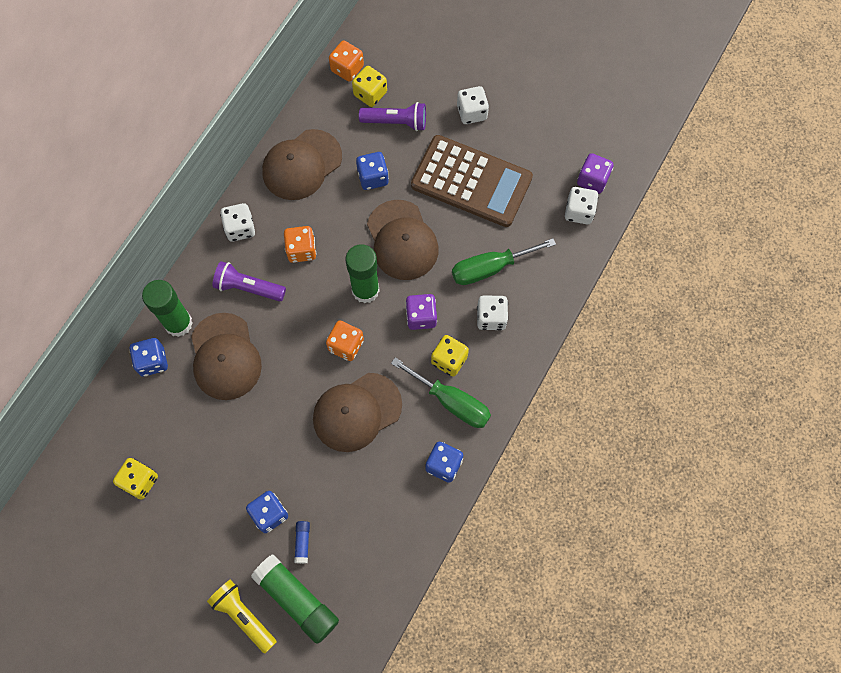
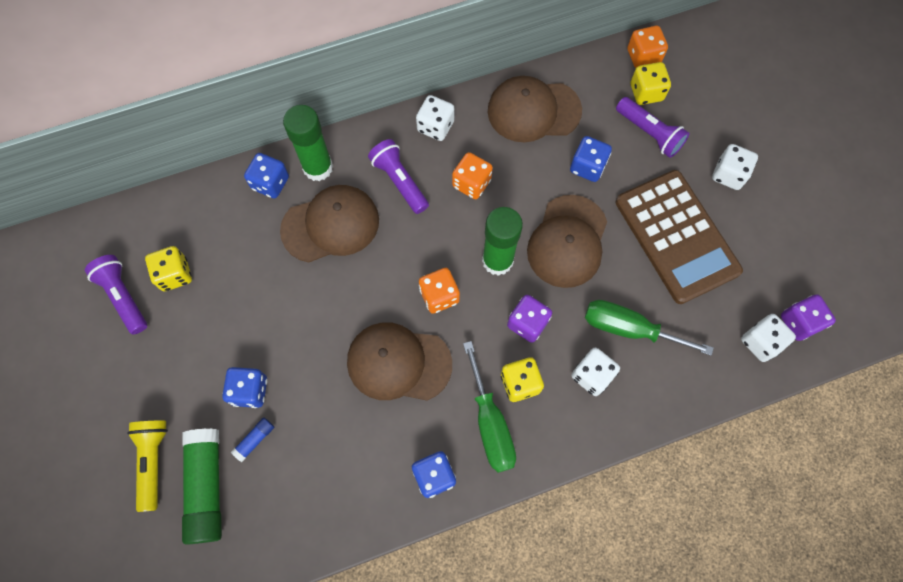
camera: 40 degrees right, 0 degrees up
brown cap [191,313,262,400] -> brown cap turned 135 degrees counterclockwise [280,185,379,262]
none -> purple flashlight [85,255,147,334]

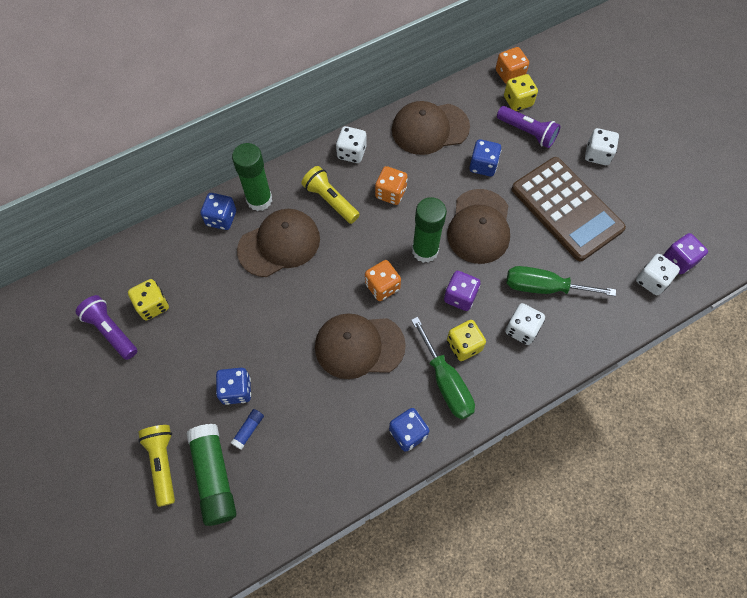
camera: 10 degrees left, 5 degrees down
purple flashlight [368,139,429,214] -> yellow flashlight [301,166,360,224]

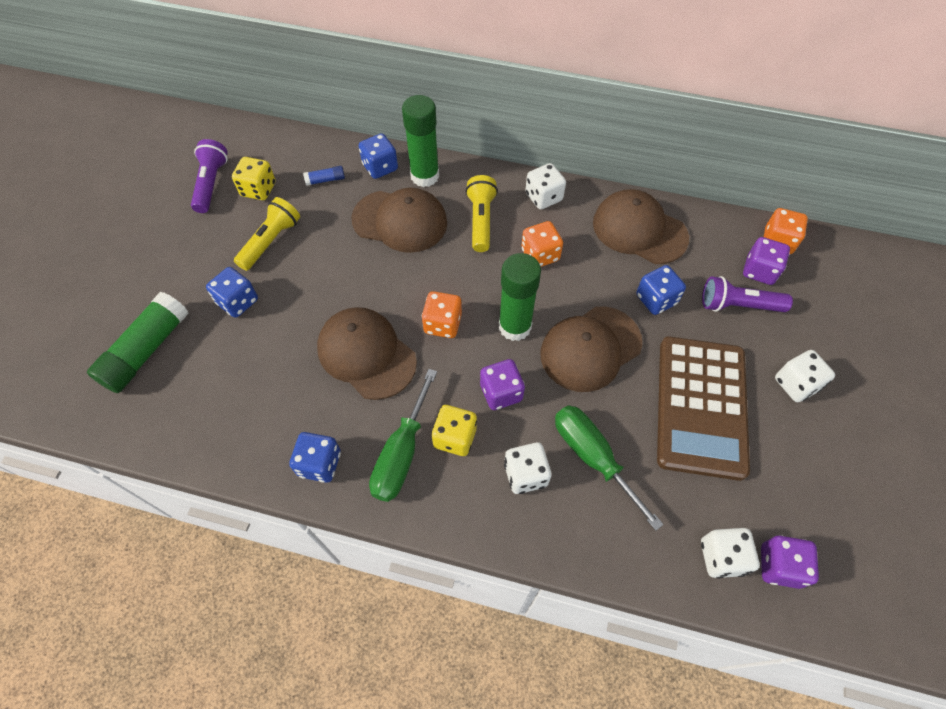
camera: 45 degrees right, 5 degrees down
yellow flashlight [138,425,175,507] -> yellow flashlight moved to [234,197,300,271]
blue glue stick [230,409,264,450] -> blue glue stick moved to [303,166,345,186]
purple flashlight [497,106,561,148] -> purple flashlight turned 105 degrees clockwise [702,276,793,312]
yellow dice [504,74,538,111] -> purple dice [743,237,790,285]

